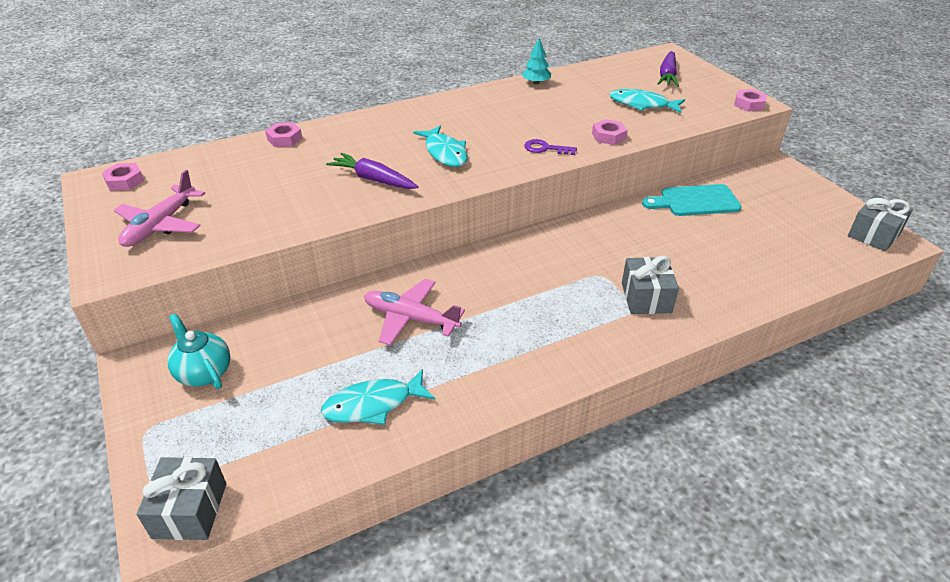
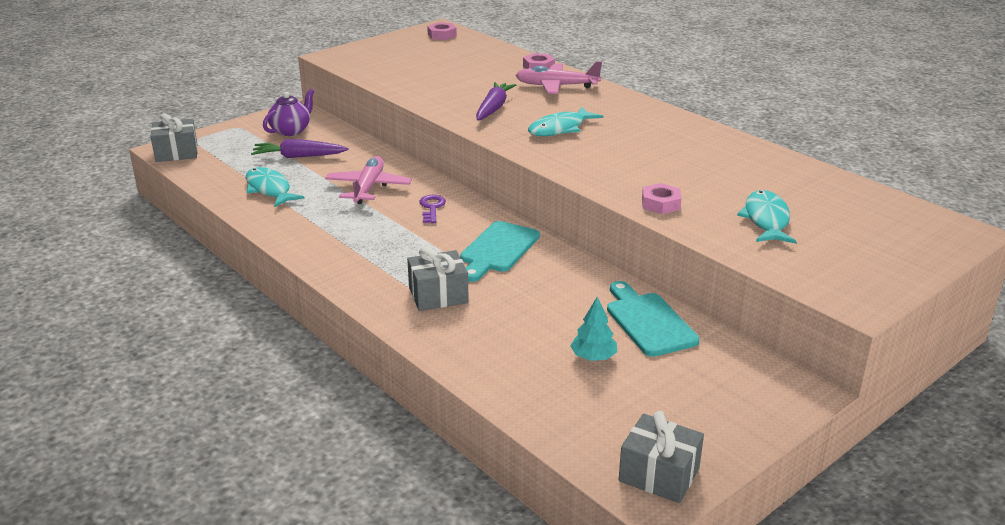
camera: 75 degrees right, 10 degrees down
pink plane [114,170,205,247] -> pink plane moved to [515,61,602,94]
turquoise teapot [167,313,231,389] -> purple teapot [263,89,314,136]
turquoise tree [522,38,551,84] -> turquoise tree moved to [570,297,617,361]
purple key [524,139,577,155] -> purple key moved to [420,195,446,223]
purple carrot [658,51,679,87] -> purple carrot moved to [251,139,349,158]
pink nut [734,89,767,112] -> none
none -> turquoise cutting board [460,221,540,282]

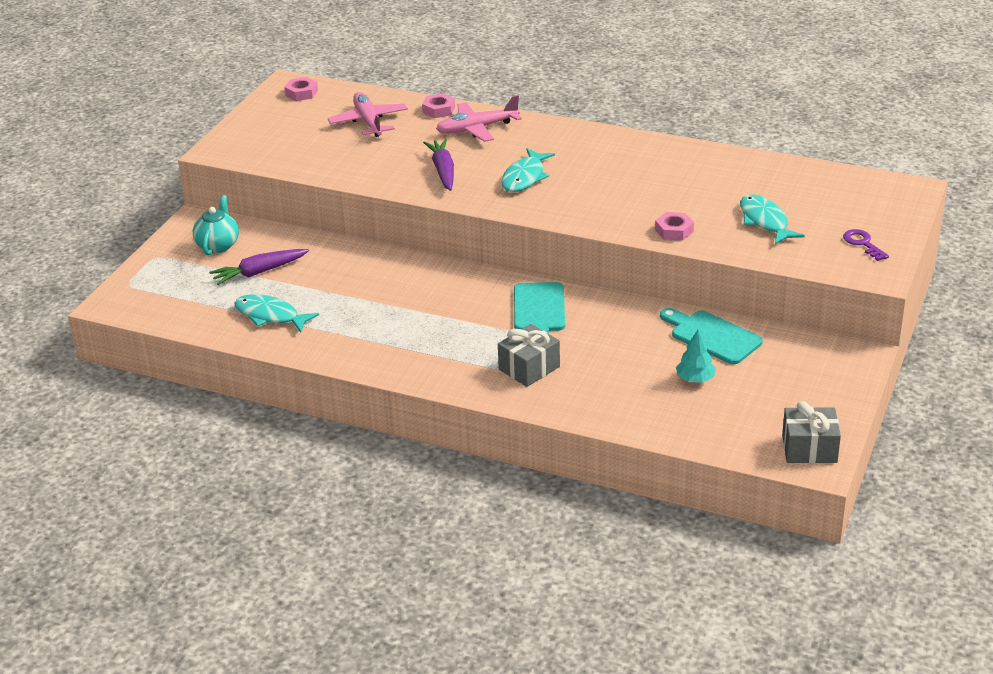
camera: 25 degrees left, 5 degrees up
grey gift [151,113,198,162] -> none
purple teapot [263,89,314,136] -> turquoise teapot [193,195,239,255]
pink plane [325,156,412,204] -> pink plane moved to [328,92,408,137]
purple key [420,195,446,223] -> purple key moved to [843,229,889,261]

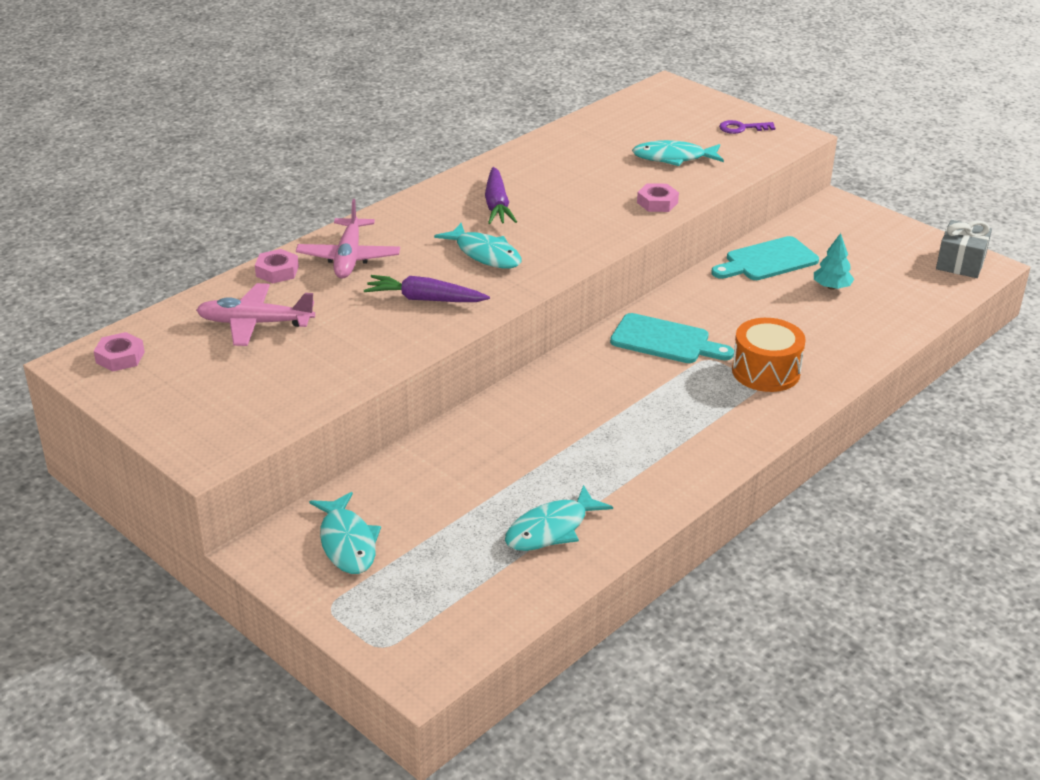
camera: 70 degrees left, 0 degrees up
turquoise teapot [193,195,239,255] -> turquoise fish [309,492,381,574]
purple carrot [209,249,309,285] -> purple carrot moved to [485,167,517,224]
grey gift [498,324,560,387] -> orange drum [732,318,806,392]

